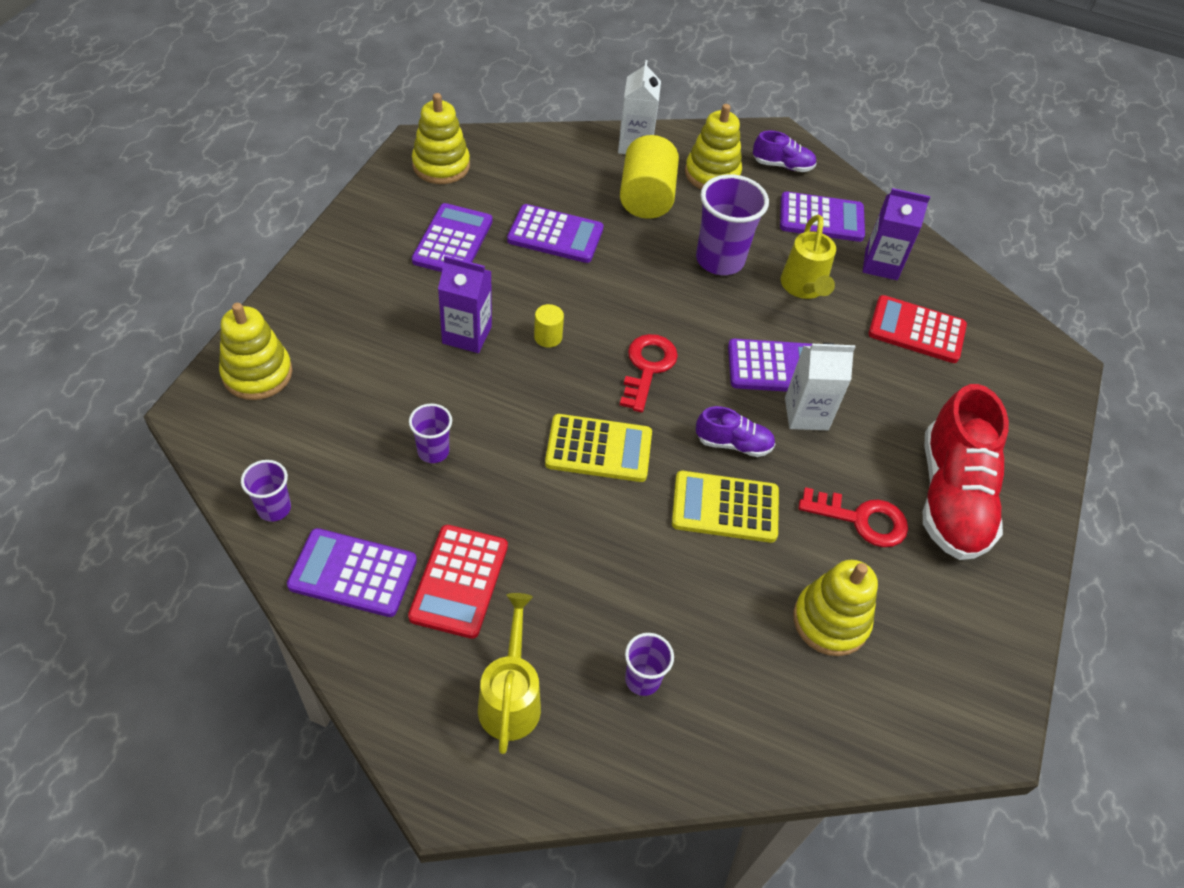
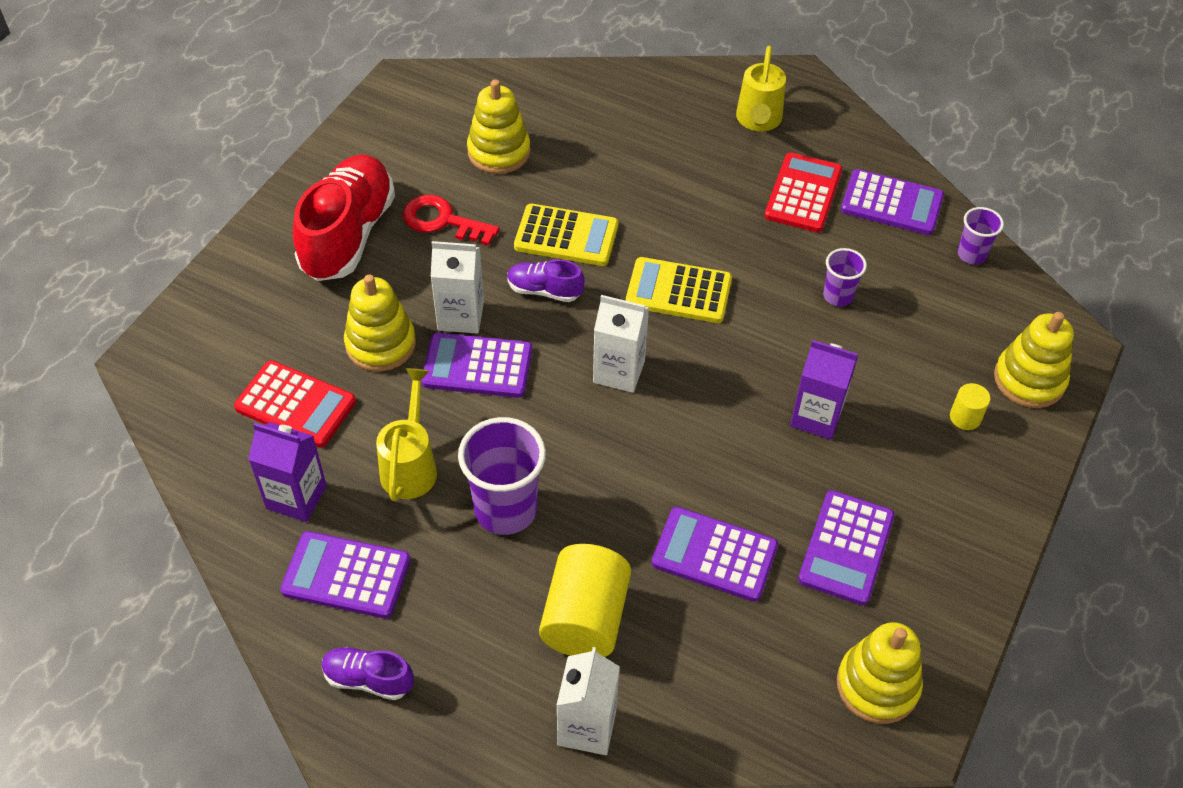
camera: 170 degrees left, 0 degrees up
yellow cylinder [534,304,564,347] -> yellow cylinder moved to [950,383,990,430]
red key [620,334,678,412] -> white carton [593,295,649,393]
purple cup [625,633,674,696] -> none
yellow stacking toy [685,104,742,190] -> yellow stacking toy moved to [344,275,416,372]

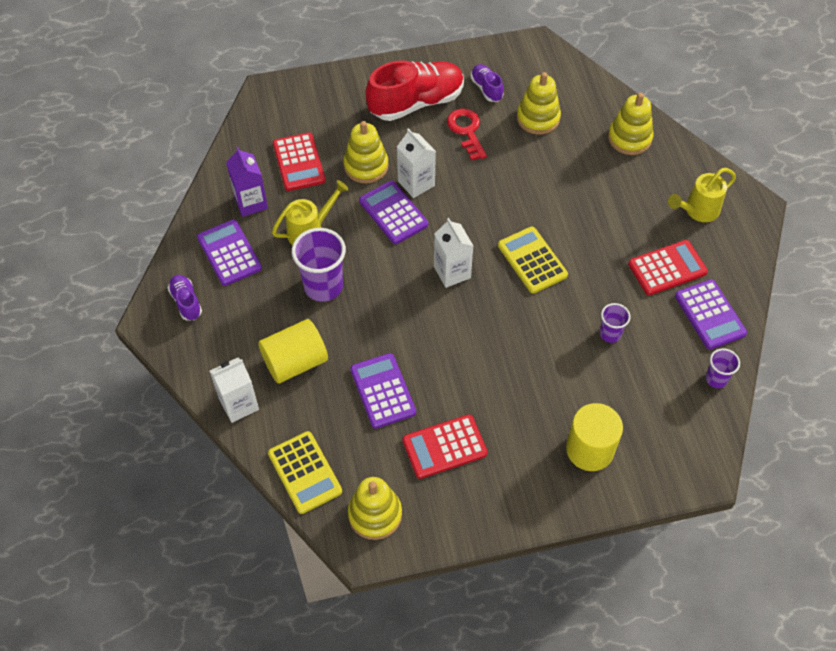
camera: 50 degrees right, 5 degrees up
purple shoe [507,259,584,302] -> purple shoe moved to [471,64,504,102]
yellow calculator [514,204,618,266] -> yellow calculator moved to [268,431,342,514]
purple carton [790,340,858,440] -> none
purple calculator [798,490,894,605] -> red calculator [403,414,488,479]
yellow cylinder [950,383,990,430] -> yellow cylinder [566,403,623,471], size x2.13
yellow stacking toy [994,312,1074,408] -> yellow stacking toy moved to [608,93,653,155]

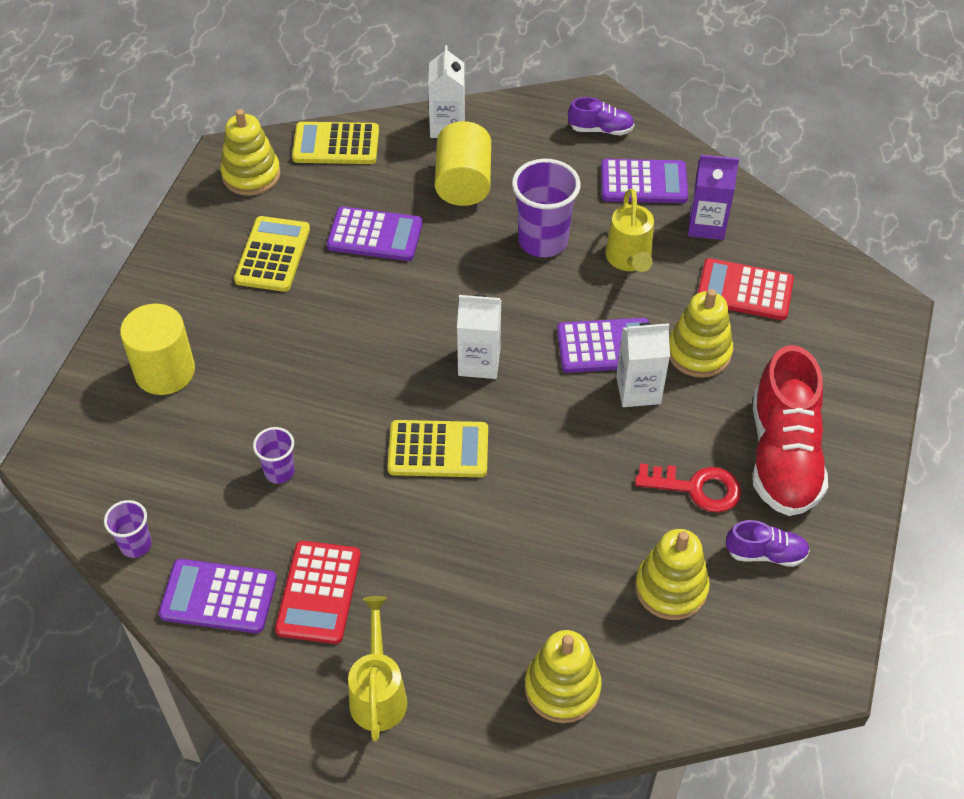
camera: 120 degrees right, 5 degrees down
red calculator [403,414,488,479] -> yellow calculator [234,216,310,292]

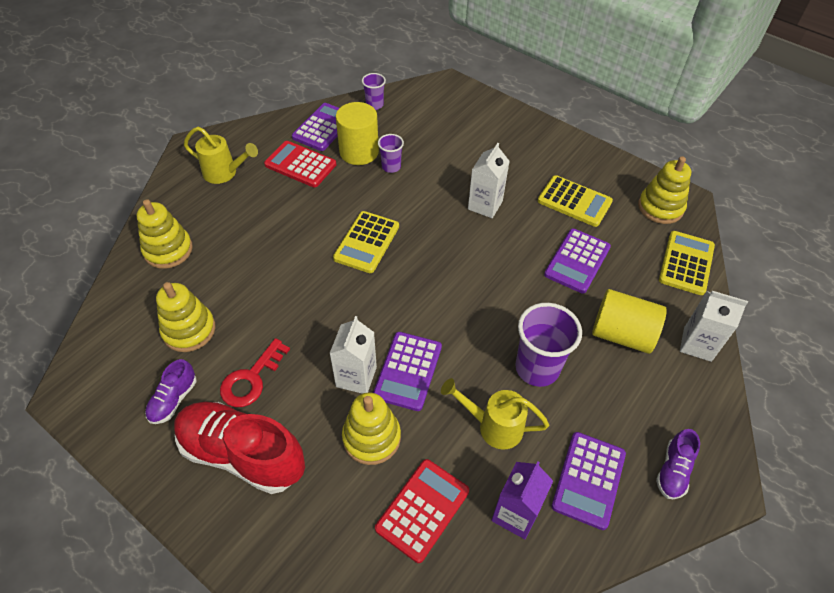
camera: 110 degrees right, 0 degrees up
yellow cylinder [120,304,195,395] -> yellow cylinder moved to [336,102,379,165]
white carton [457,294,501,379] -> white carton moved to [468,143,510,218]

